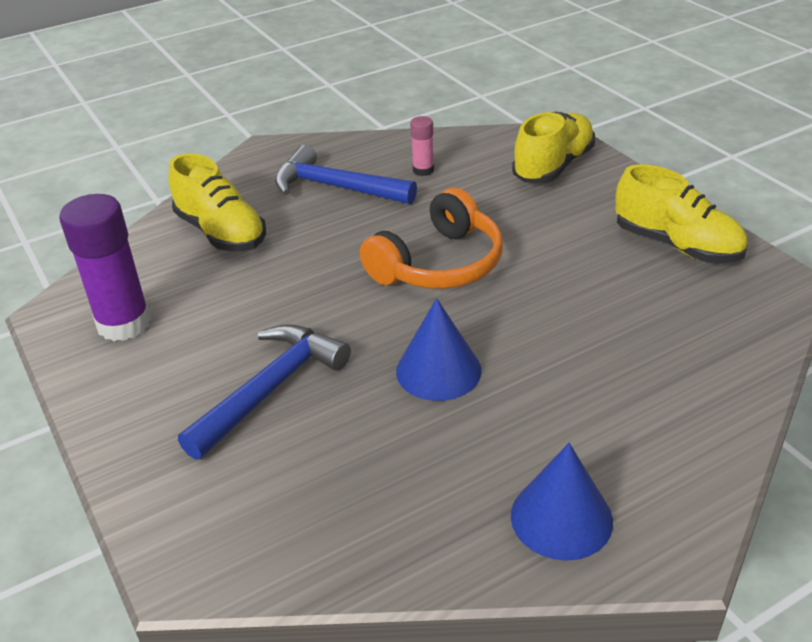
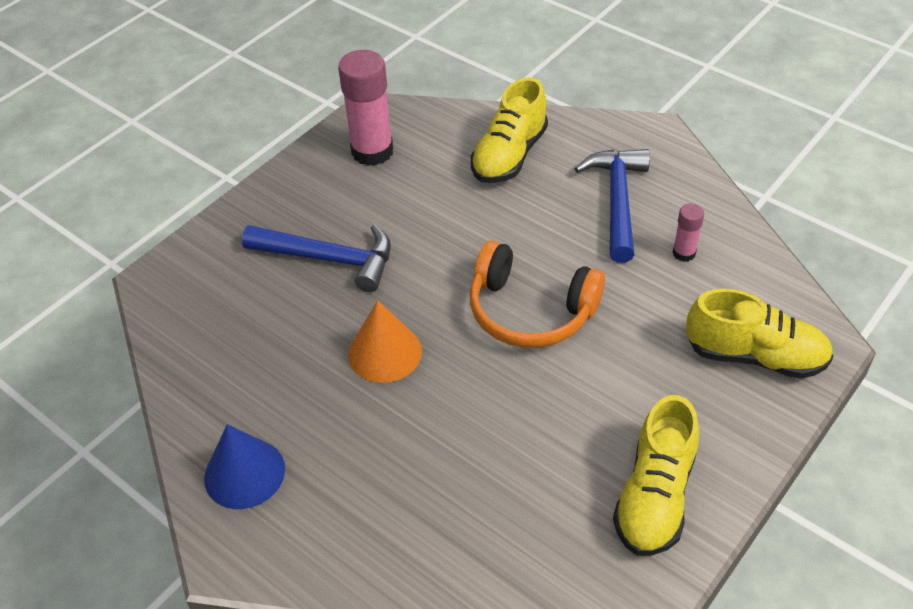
camera: 70 degrees right, 10 degrees up
purple glue stick [59,194,151,341] -> pink glue stick [338,50,393,166]
blue cone [396,298,481,401] -> orange cone [348,300,422,383]

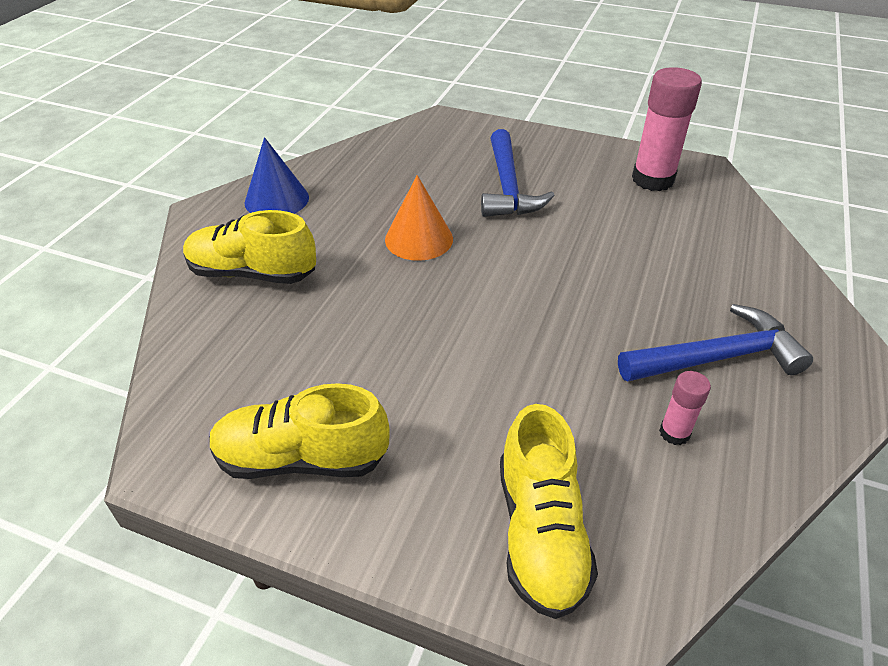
camera: 70 degrees right, 5 degrees down
orange headphones [470,240,605,348] -> none
yellow shoe [471,77,548,183] -> yellow shoe moved to [183,210,316,284]

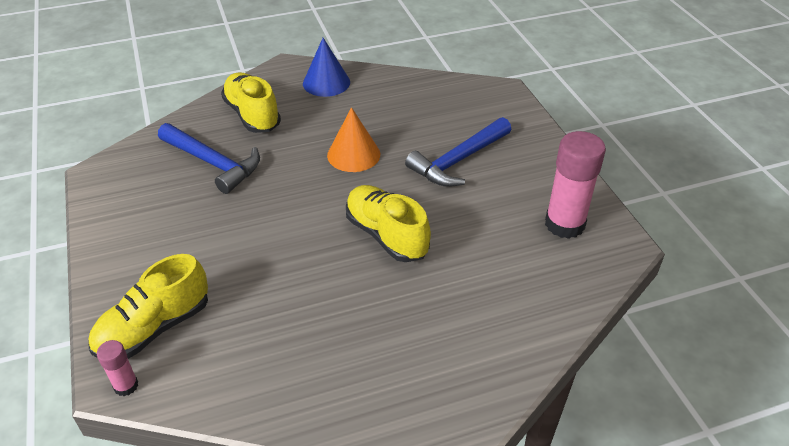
camera: 50 degrees right, 0 degrees up
yellow shoe [209,383,390,479] -> yellow shoe moved to [346,185,431,262]
blue hammer [618,304,813,382] -> blue hammer moved to [158,123,260,194]
pink glue stick [659,371,711,445] -> pink glue stick moved to [97,340,138,396]

